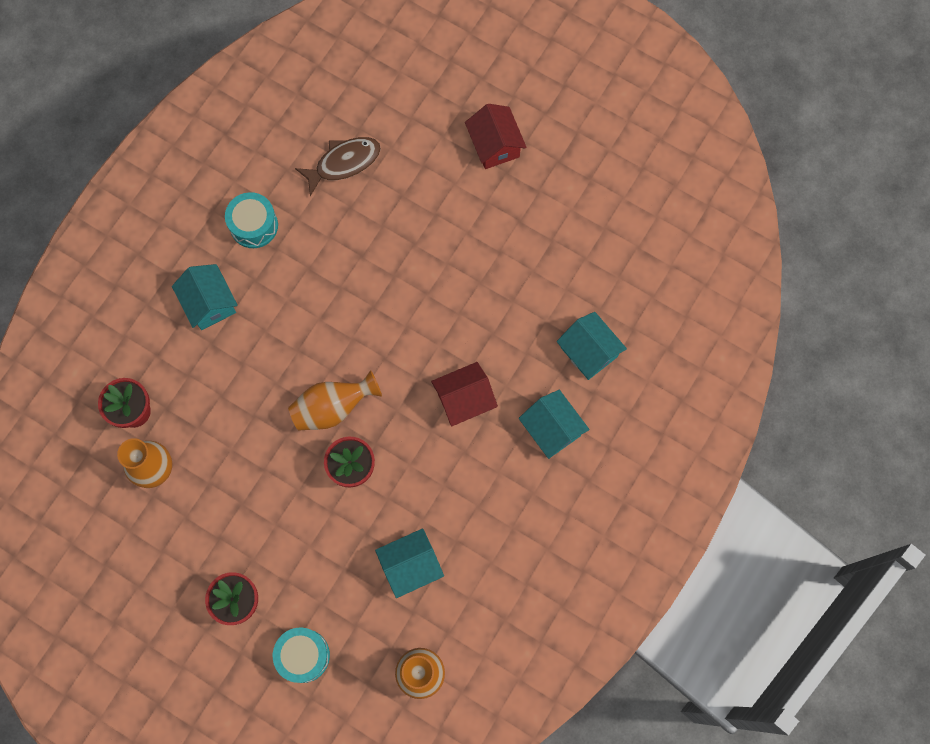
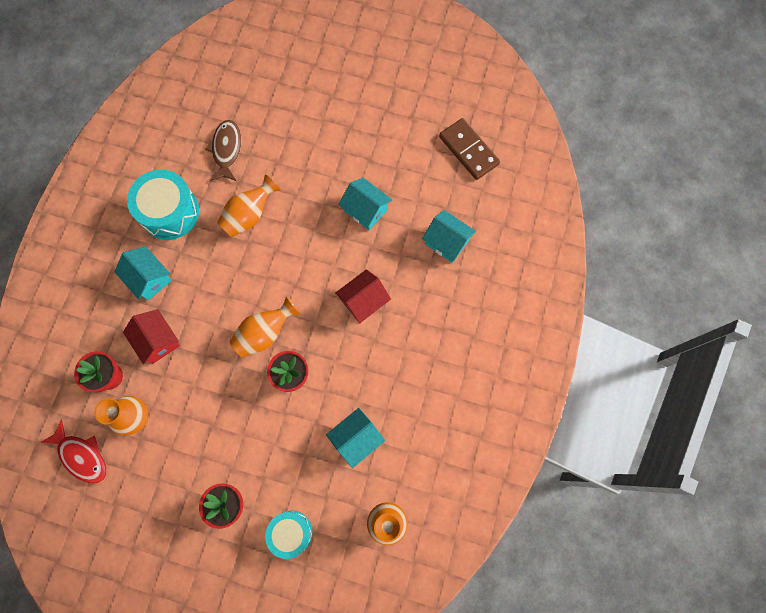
camera: 15 degrees left, 0 degrees up
turquoise drum [225,192,278,248] -> turquoise drum [127,170,199,240], size x1.57
brown fish [295,137,381,196] -> brown fish turned 45 degrees counterclockwise [205,120,241,181]
red house [465,104,527,169] -> red house moved to [123,309,180,365]
turquoise house [519,390,590,459] -> turquoise house moved to [339,178,392,230]
none -> red fish [40,419,107,484]
none -> orange vase [217,174,280,237]
none -> brown domino [439,118,500,180]

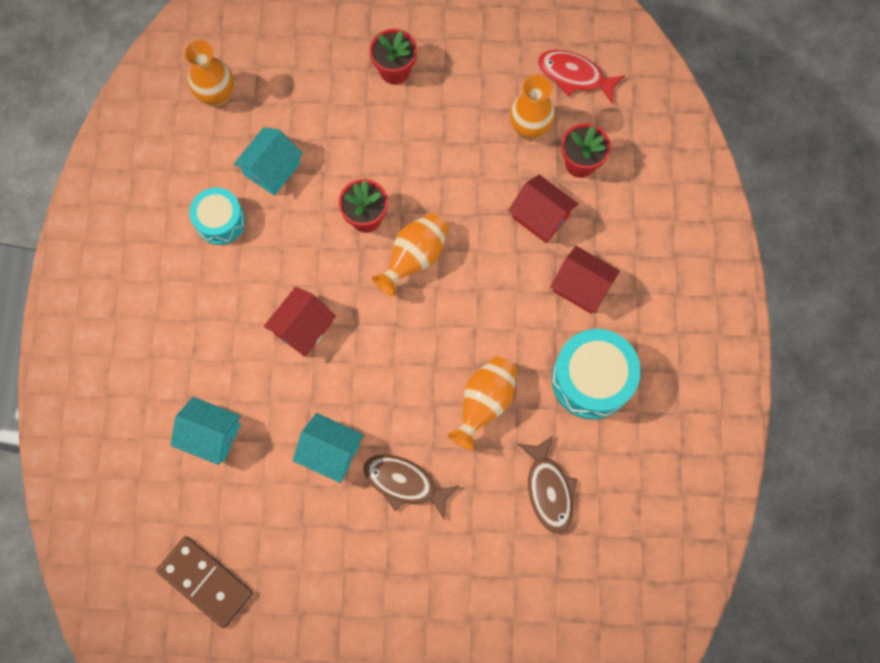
camera: 165 degrees right, 0 degrees up
turquoise house [115,247,172,300] -> red house [550,246,620,314]
turquoise drum [265,511,312,559] -> turquoise drum moved to [189,188,245,245]
none -> brown fish [363,454,459,519]

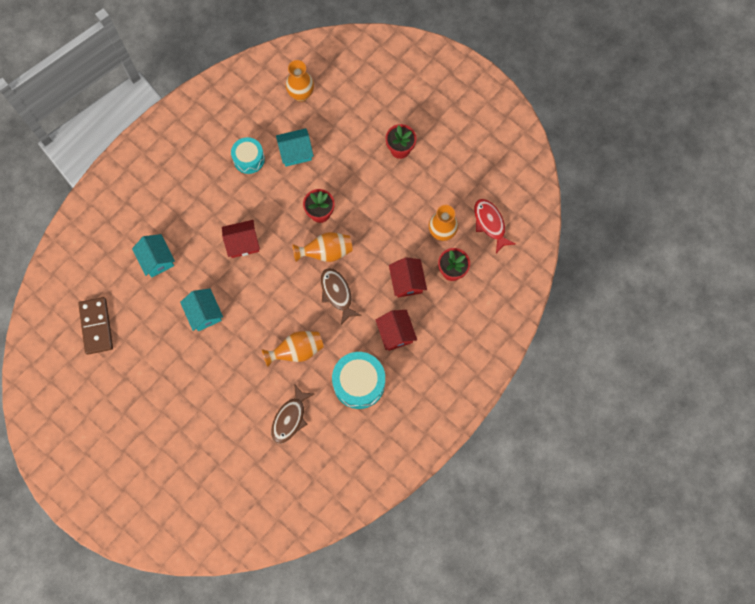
camera: 40 degrees right, 0 degrees up
brown fish [363,454,459,519] -> brown fish moved to [321,268,362,325]

